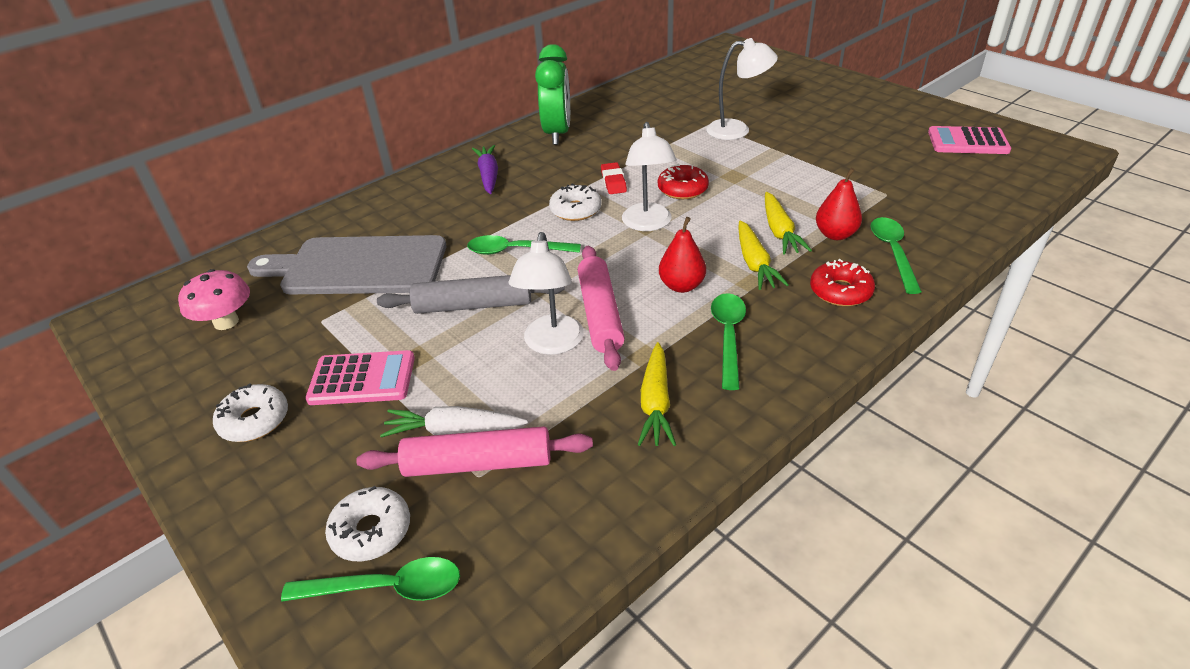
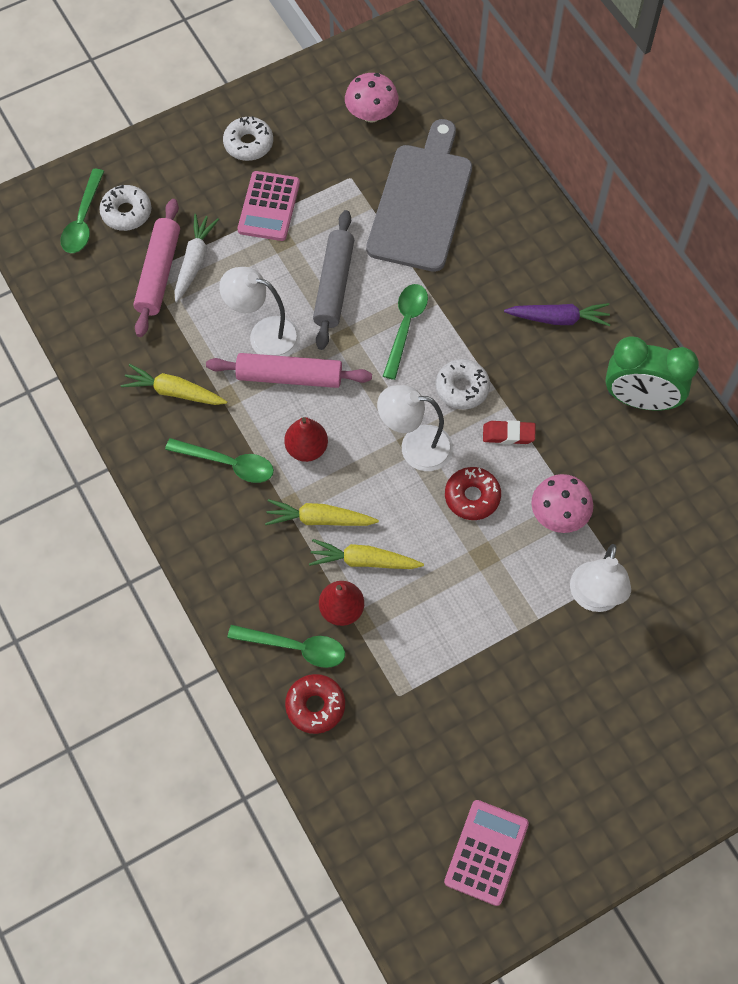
camera: 100 degrees right, 25 degrees up
red donut [810,259,875,306] -> red donut moved to [285,674,345,734]
none -> pink mushroom [531,474,593,533]

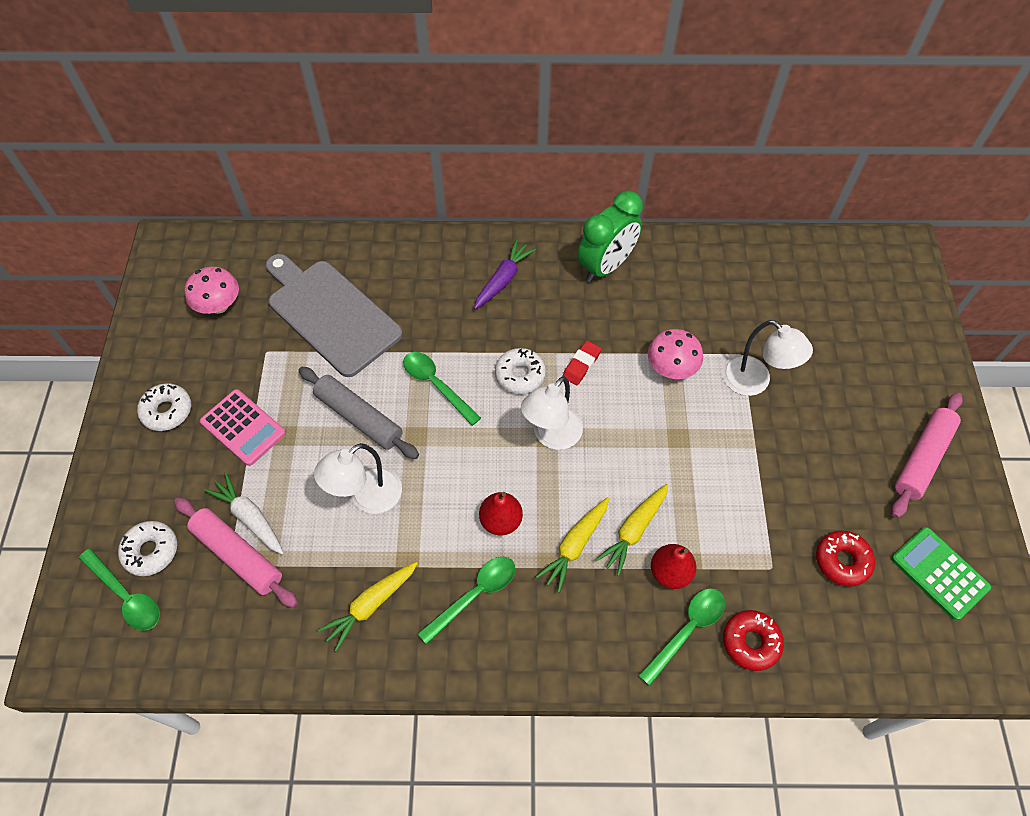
camera: 60 degrees left, 5 degrees down
pink rolling pin [206,353,372,388] -> pink rolling pin moved to [892,392,963,518]
pink calculator [444,800,529,906] -> green calculator [891,527,991,621]
red donut [445,467,501,520] -> red donut moved to [816,531,875,587]

